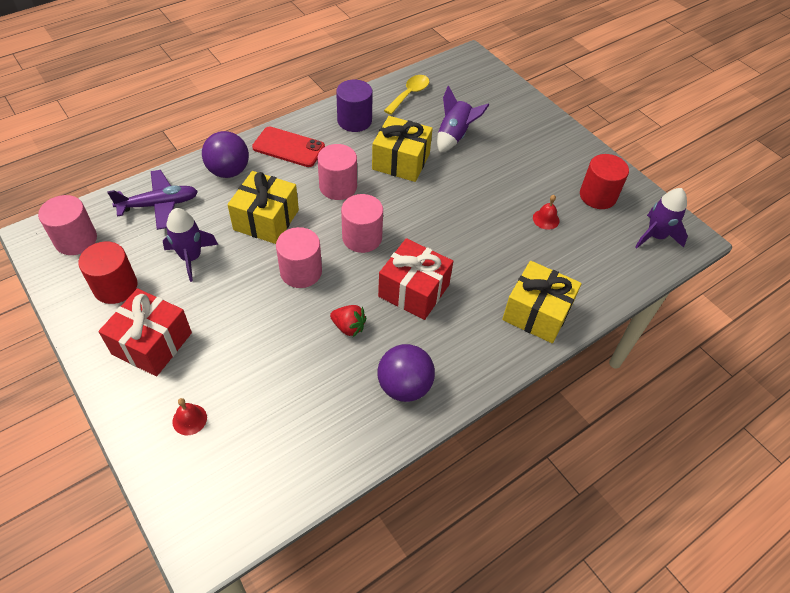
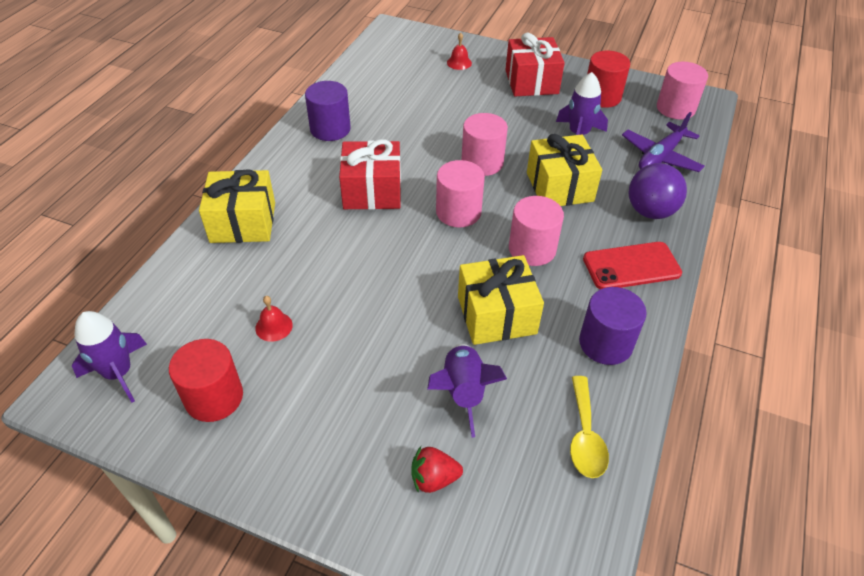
camera: 150 degrees right, 5 degrees down
red strawberry [330,305,366,337] -> red strawberry moved to [411,446,463,493]
purple ball [377,344,435,402] -> purple cylinder [305,81,351,141]

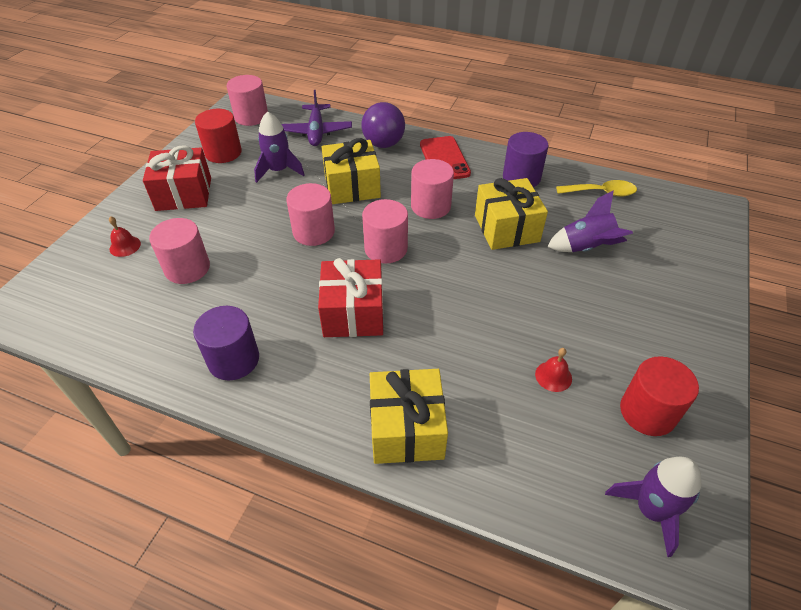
camera: 90 degrees left, 0 degrees up
red strawberry [411,446,463,493] -> none
purple plane [622,112,705,172] -> purple plane turned 45 degrees clockwise [282,90,352,146]
none -> pink cylinder [149,218,210,284]

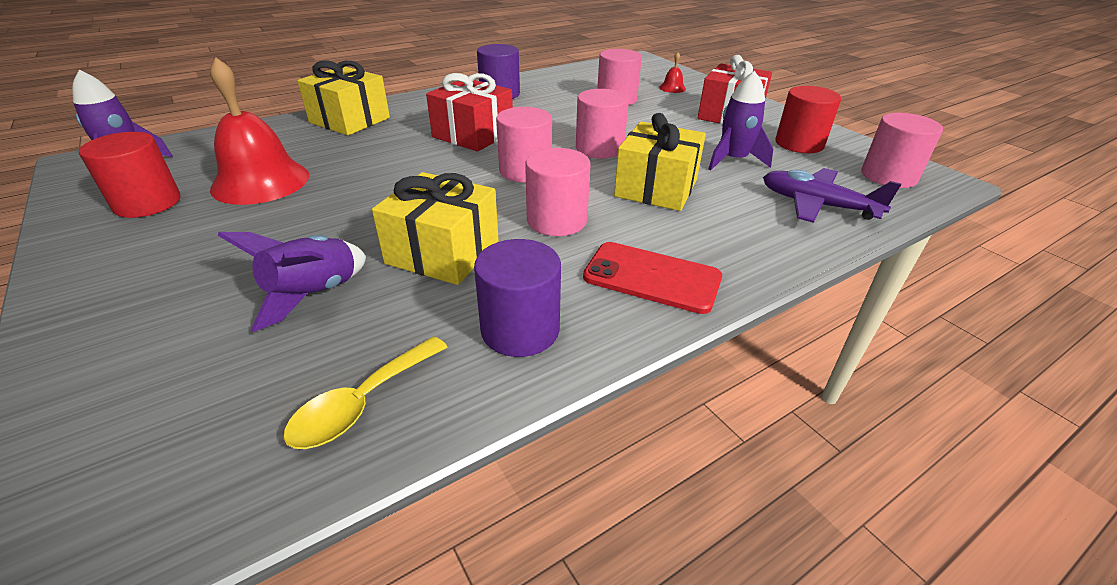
camera: 125 degrees right, 10 degrees down
purple ball [361,102,405,148] -> none
red bell [535,348,572,392] -> red bell [210,57,310,205], size x2.37

